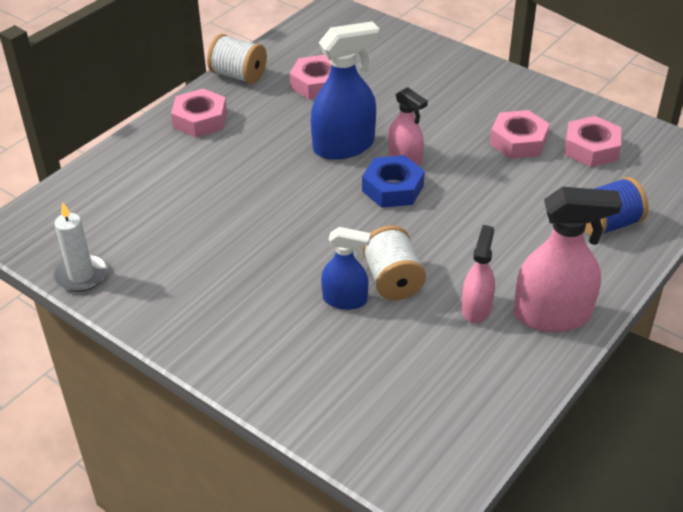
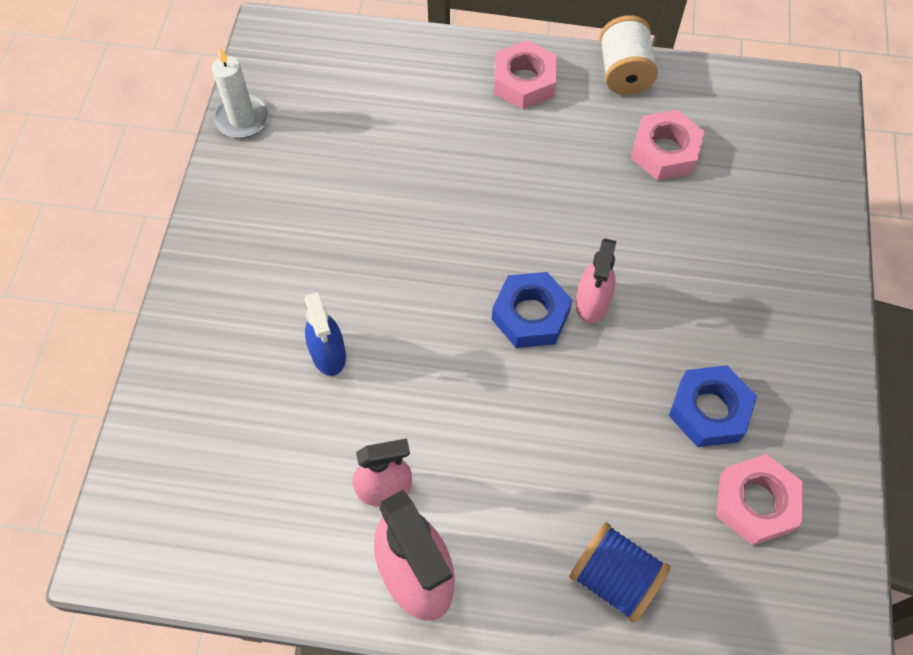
camera: 60 degrees right, 20 degrees up
blue spray bottle [311,21,380,160] -> none
white spool [362,225,426,300] -> none
pink nut [490,110,550,159] -> blue nut [669,365,757,447]

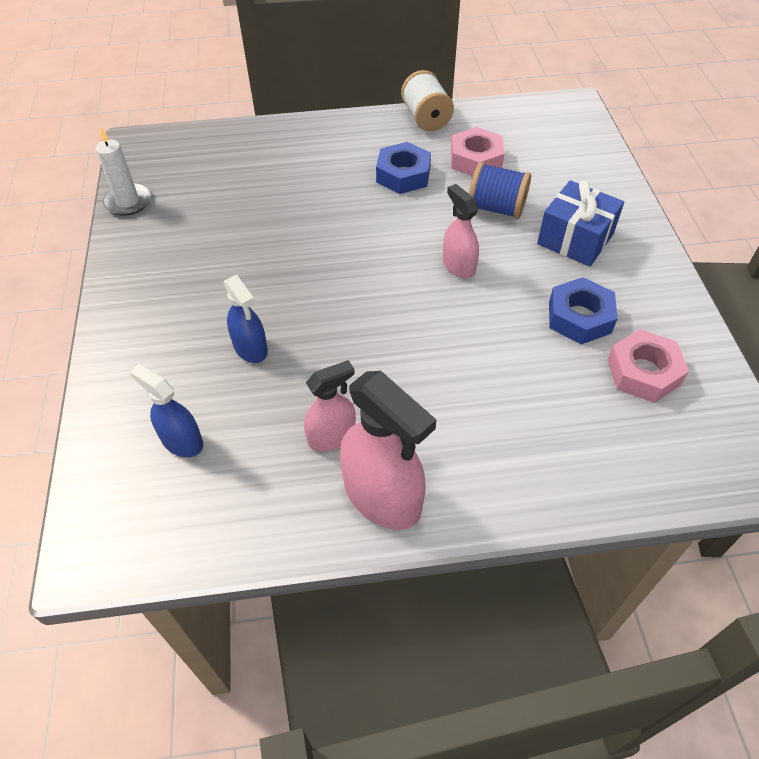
camera: 15 degrees left, 10 degrees down
blue nut [492,272,572,348] -> blue nut moved to [376,142,431,194]
pink nut [494,40,557,109] -> none
blue spool [569,522,671,623] -> blue spool moved to [469,162,531,219]
pink spray bottle [576,238,616,323] -> pink spray bottle turned 150 degrees clockwise [443,184,479,278]
none -> blue spray bottle [130,364,203,457]
none -> blue gift [537,180,624,266]

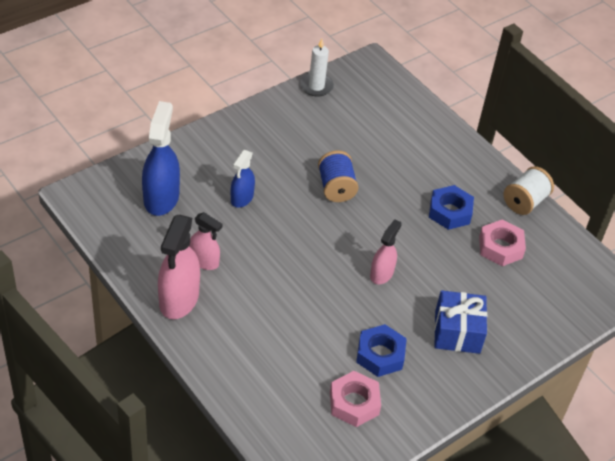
camera: 55 degrees right, 5 degrees down
blue spray bottle [130,364,203,457] -> blue spray bottle [142,101,180,216], size x1.69
blue spool [469,162,531,219] -> blue spool moved to [318,150,359,202]

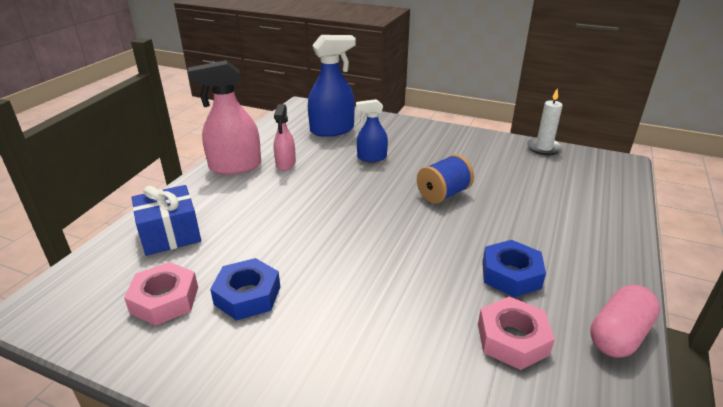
camera: 65 degrees right, 15 degrees down
pink spray bottle [370,219,402,284] -> none
blue gift [434,290,487,354] -> blue gift moved to [131,185,201,256]
white spool [504,166,554,215] -> pink capsule [590,285,660,358]

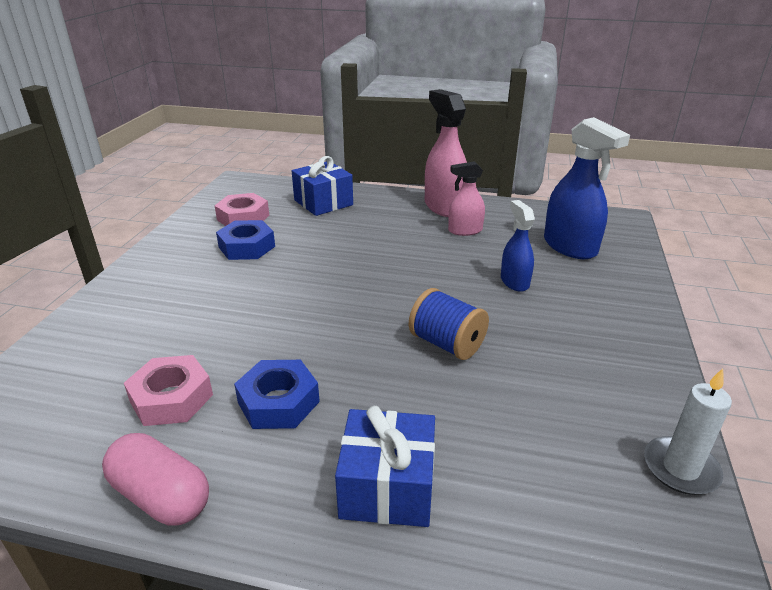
camera: 80 degrees right, 0 degrees up
none -> blue gift [335,406,435,527]

